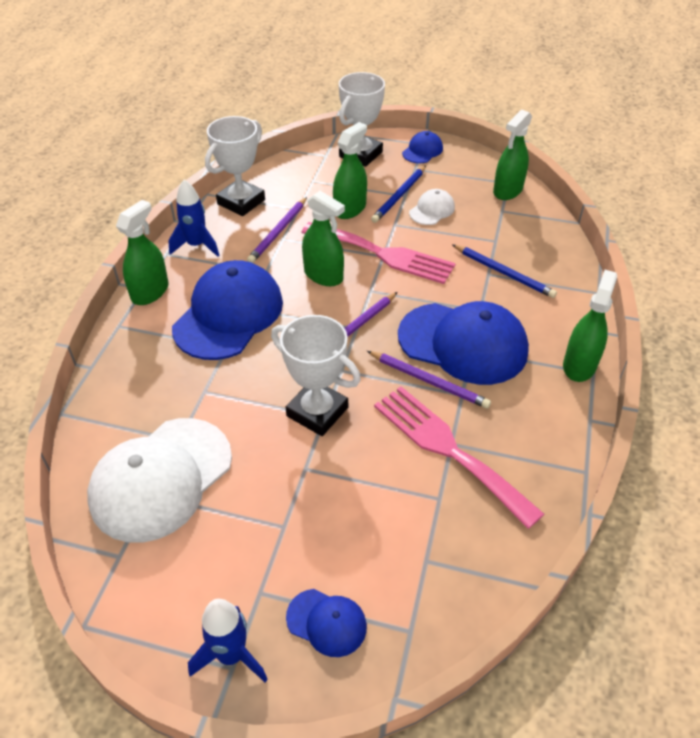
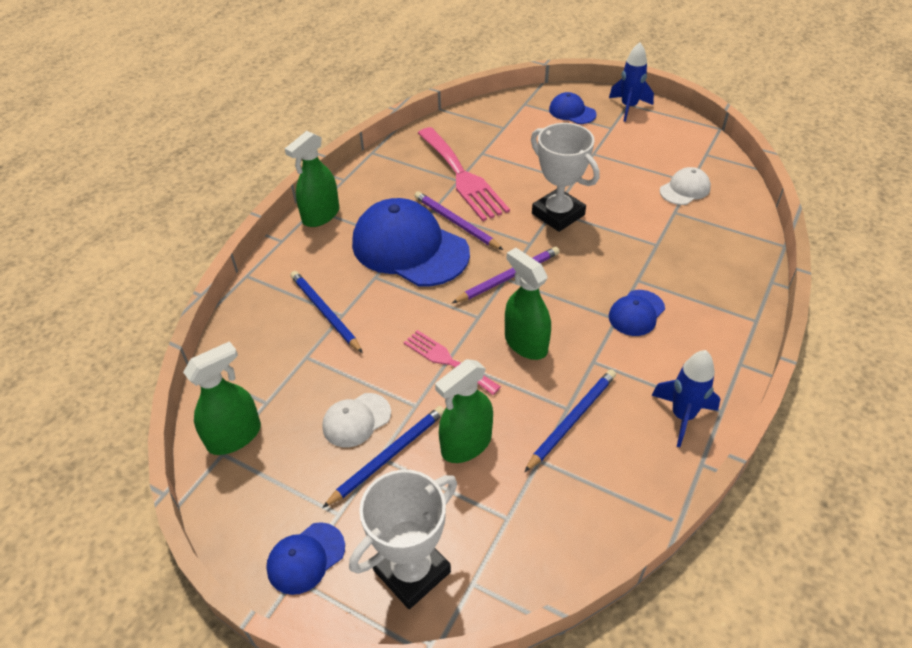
camera: 165 degrees left, 0 degrees up
white cap [87,418,232,543] -> white cap [660,167,711,205], size x0.47
green spray bottle [116,200,169,305] -> none
blue cap [172,260,283,360] -> blue cap [609,290,665,336], size x0.47
white trophy [205,116,265,216] -> none
purple pencil [247,197,307,263] -> blue pencil [525,369,616,472]
pink fork [301,222,456,284] -> pink fork [403,330,501,395], size x0.58

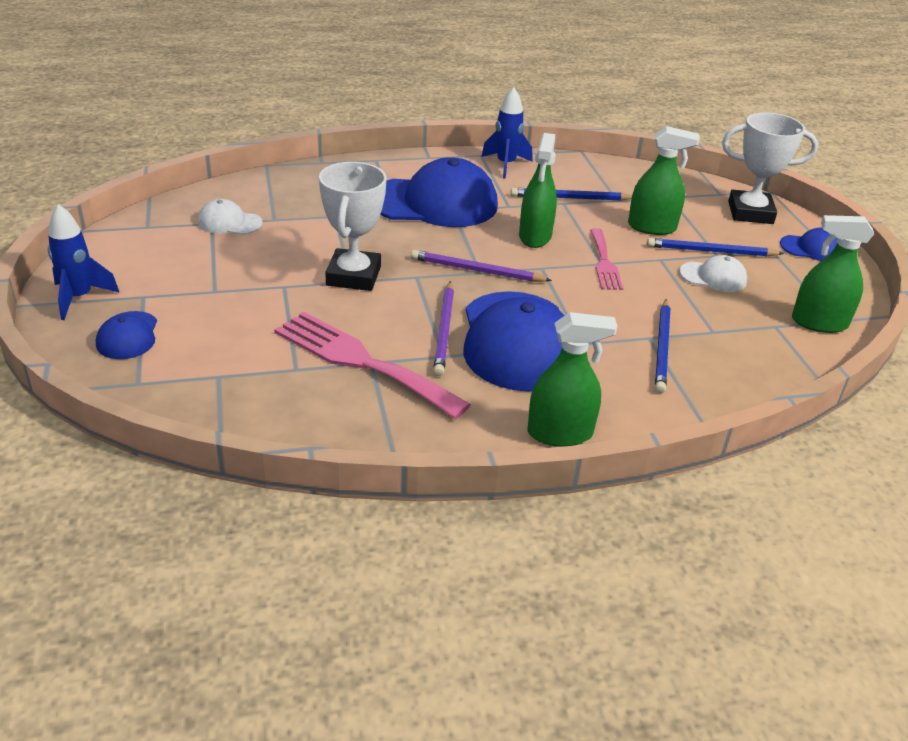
camera: 135 degrees left, 10 degrees down
pink fork [418,127,510,221] -> pink fork turned 75 degrees counterclockwise [274,312,471,419]
blue cap [609,290,665,336] -> blue cap [380,157,498,227], size x2.12

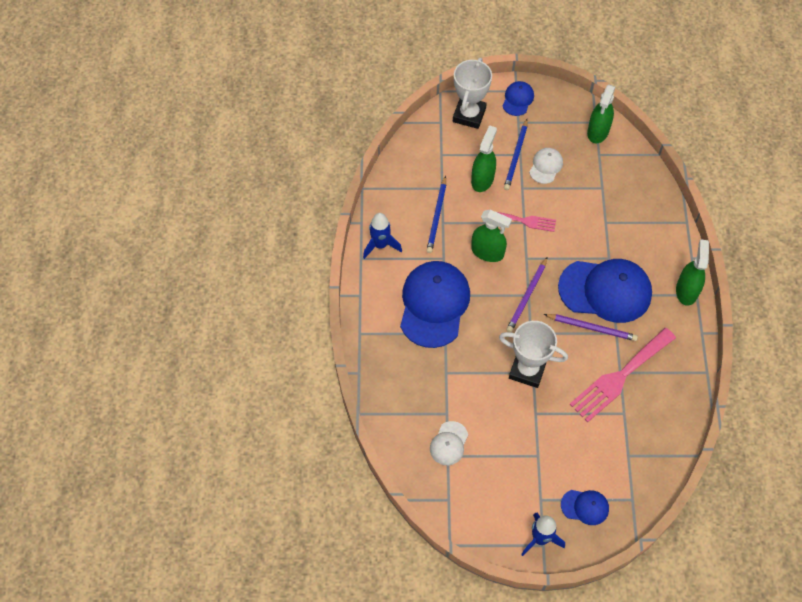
camera: 75 degrees left, 25 degrees up
blue pencil [655,299,670,394] -> none

